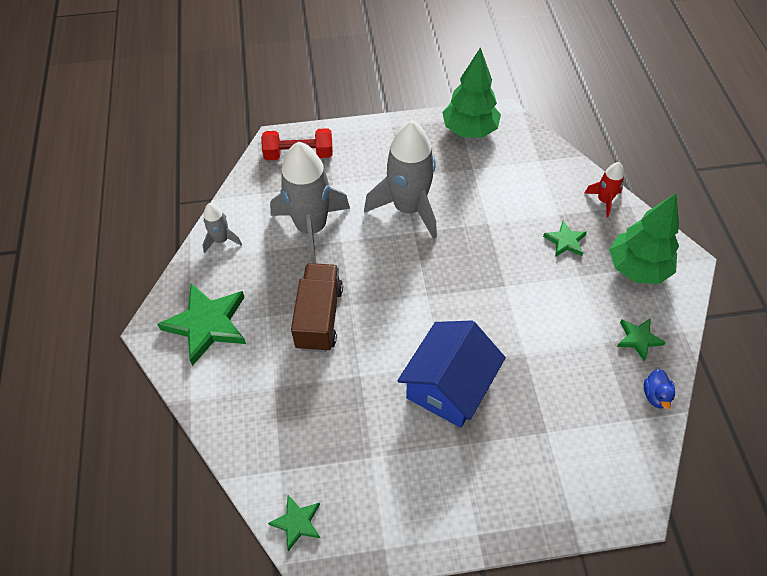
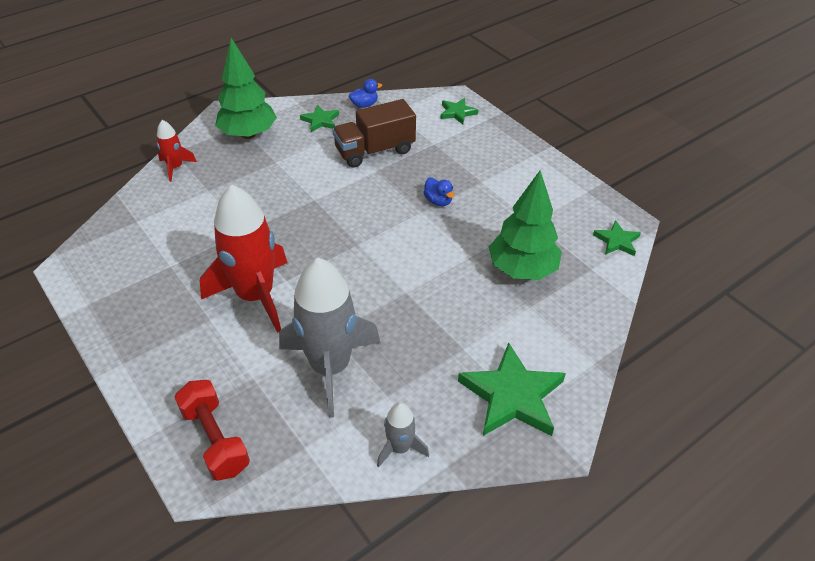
camera: 120 degrees left, 10 degrees down
brown truck [291,263,343,352] -> brown truck moved to [332,99,416,168]
grey rocket [364,120,437,239] -> red rocket [200,184,287,333]
blue house [397,320,506,428] -> blue duck [423,178,454,206]
green tree [442,47,501,138] -> green tree moved to [489,171,562,280]
green star [543,221,587,257] -> green star moved to [440,98,478,124]

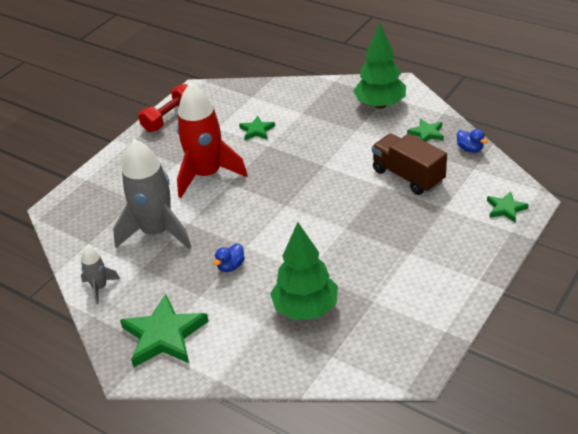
camera: 75 degrees right, 5 degrees down
red rocket [157,120,197,182] -> none
red dumbbell [174,380,250,481] -> red dumbbell moved to [138,84,188,132]
blue duck [423,178,454,206] -> blue duck moved to [213,243,245,272]
green star [593,220,641,256] -> green star moved to [239,116,275,140]

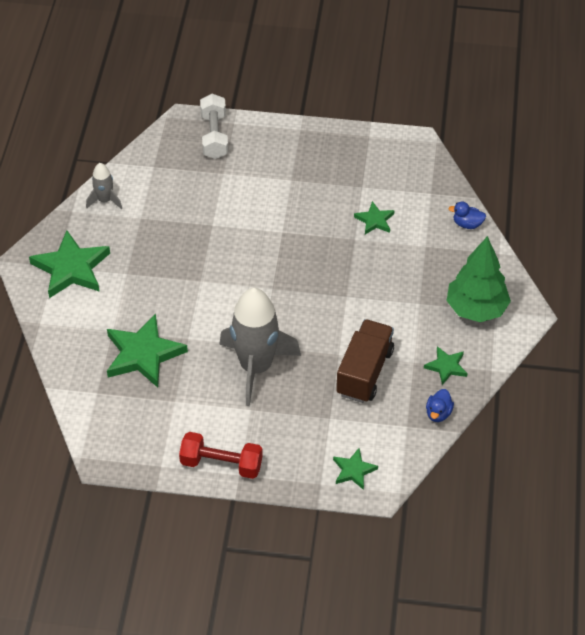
camera: 60 degrees right, 10 degrees up
grey rocket [113,139,191,249] -> grey rocket moved to [219,288,301,406]
red dumbbell [138,84,188,132] -> red dumbbell moved to [179,432,263,479]
red rocket [177,83,248,198] -> none
blue duck [213,243,245,272] -> blue duck moved to [448,202,486,229]
green tree [270,222,338,320] -> green star [107,314,188,388]
none -> white dumbbell [200,94,228,159]

